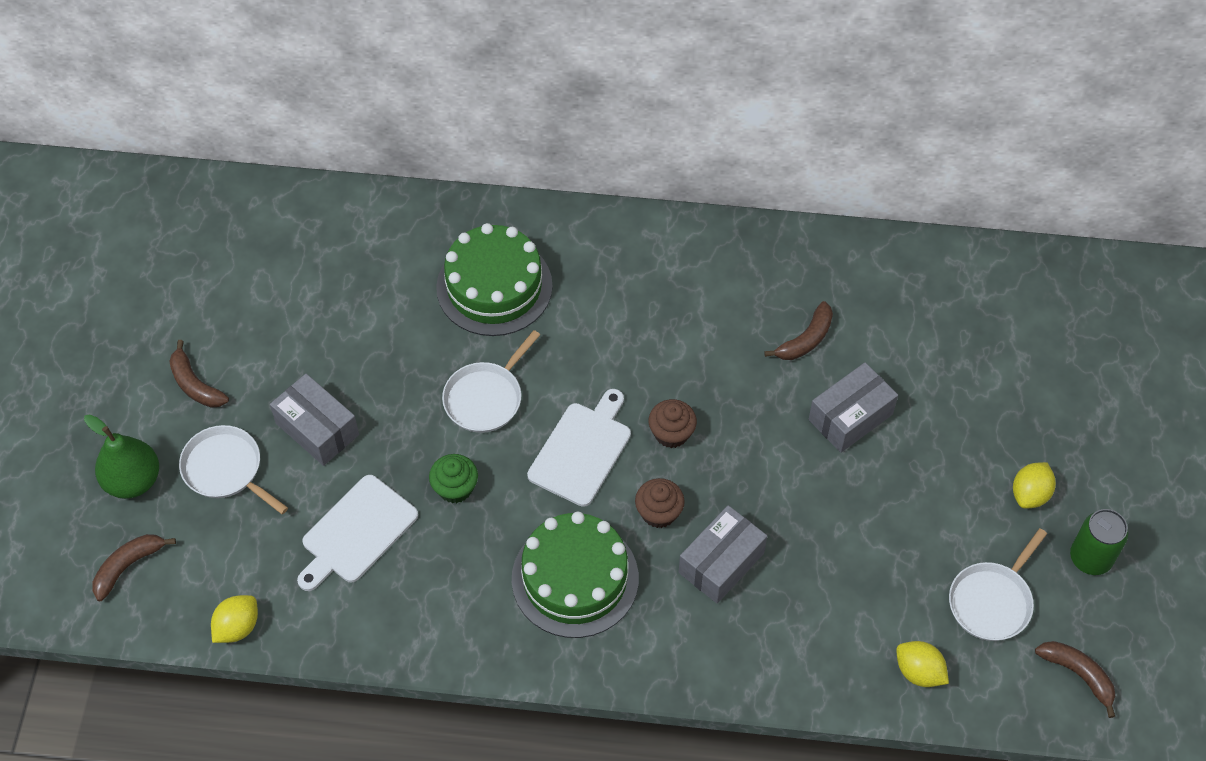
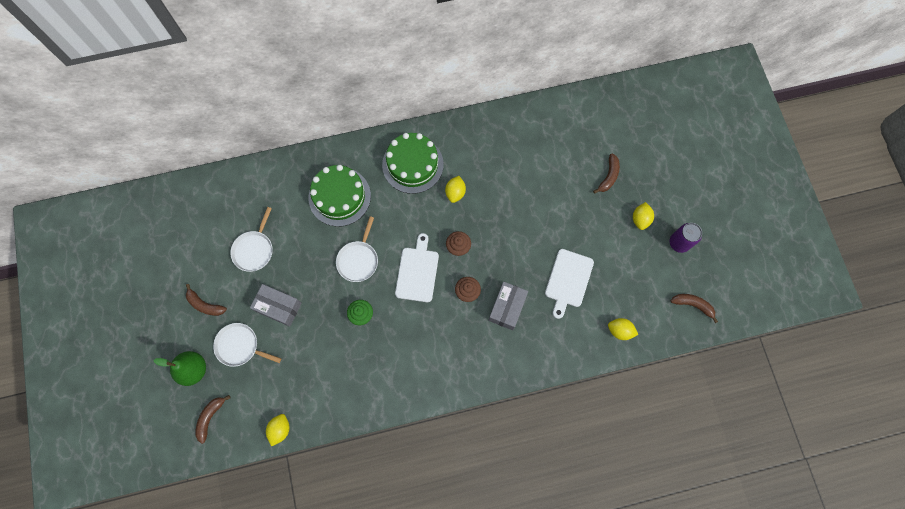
camera: 20 degrees left, 15 degrees up
white cutting board [297,475,418,591] -> white cutting board moved to [545,249,594,319]
green cake [512,512,639,638] -> green cake moved to [382,133,444,194]
brown banana [764,301,833,360] -> brown banana moved to [593,154,620,194]
grey box [809,362,898,453] -> none
white pan [949,528,1047,641] -> white pan moved to [230,207,273,272]
green can [1070,509,1128,575] -> purple can [670,223,702,253]
none -> yellow lemon [445,176,466,203]

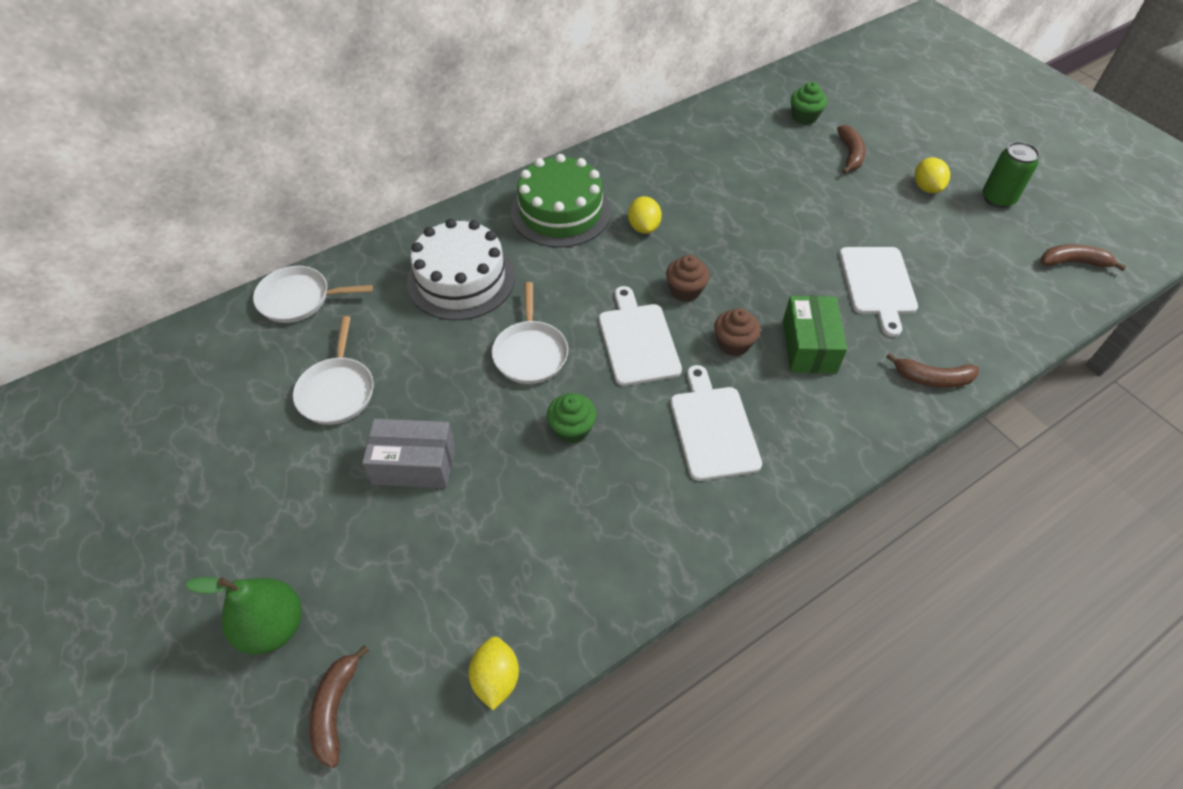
camera: 20 degrees left, 20 degrees down
brown banana [186,284,227,316] -> brown banana moved to [886,353,979,388]
white pan [213,323,281,367] -> white pan moved to [253,266,373,323]
green cake [309,165,371,227] -> white cake [407,219,515,320]
grey box [489,282,528,330] -> green box [783,296,847,373]
yellow lemon [608,318,638,340] -> none
purple can [670,223,702,253] -> green can [983,142,1040,208]
none -> white cutting board [670,365,762,481]
none -> green cupcake [791,82,827,125]

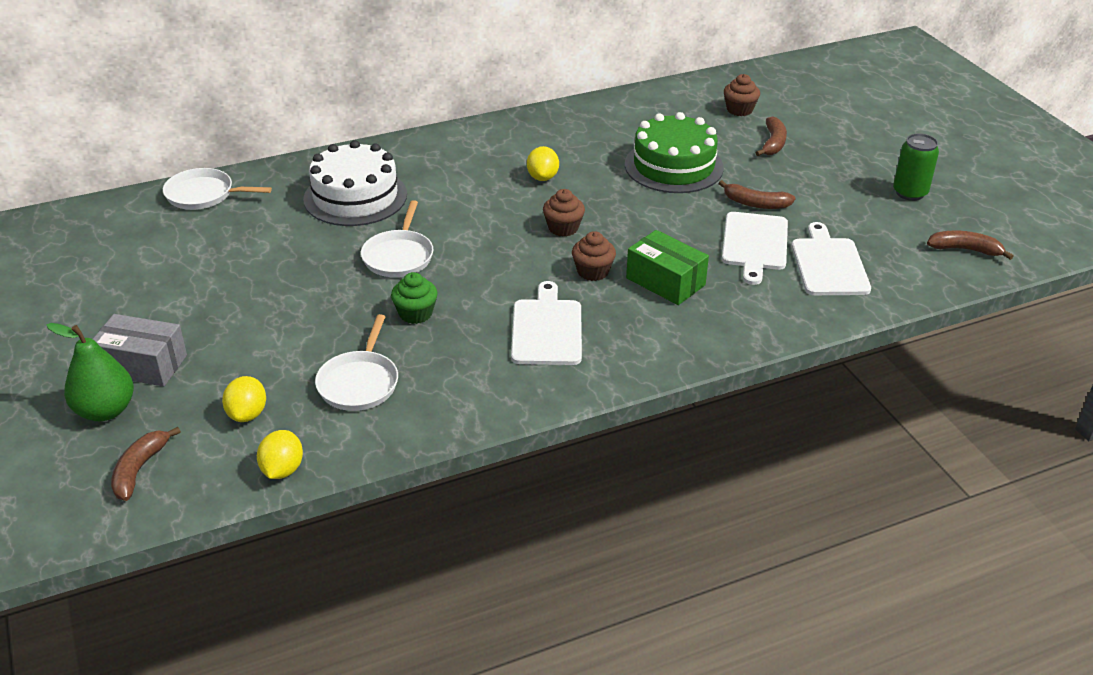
camera: 10 degrees right, 15 degrees down
white pan [293,316,374,425] -> white pan moved to [315,314,398,411]
grey box [362,419,455,488] -> grey box moved to [93,314,187,386]
green cake [511,154,611,248] -> green cake moved to [625,112,724,193]
white cutting board [599,286,682,386] -> white cutting board moved to [792,222,871,295]
green box [783,296,847,373] -> green box turned 60 degrees counterclockwise [626,230,709,305]
green cupcake [791,82,827,125] -> brown cupcake [724,74,760,116]
brown banana [886,353,979,388] -> brown banana moved to [719,180,796,209]
yellow lemon [915,157,950,193] -> yellow lemon moved to [222,376,266,422]

